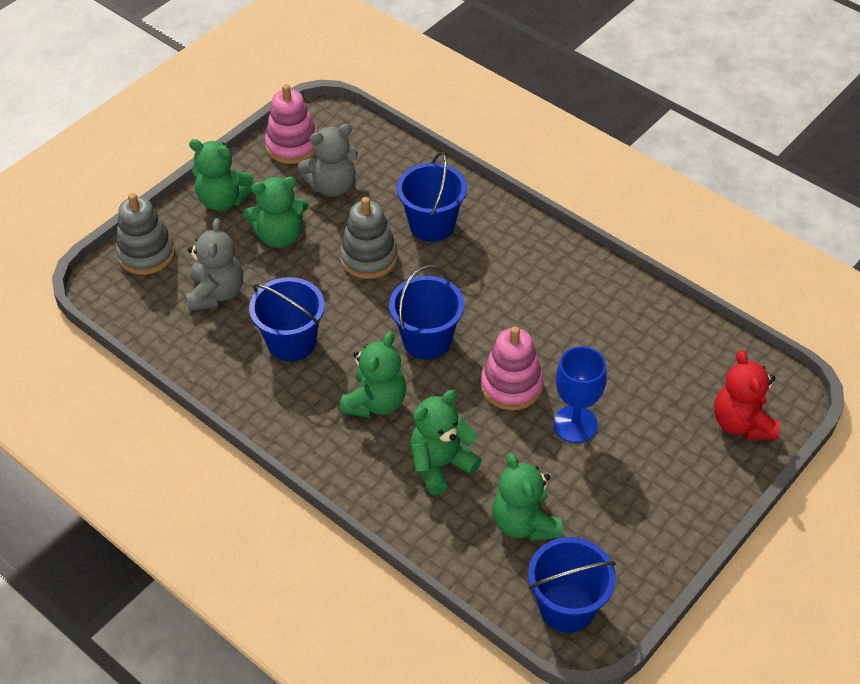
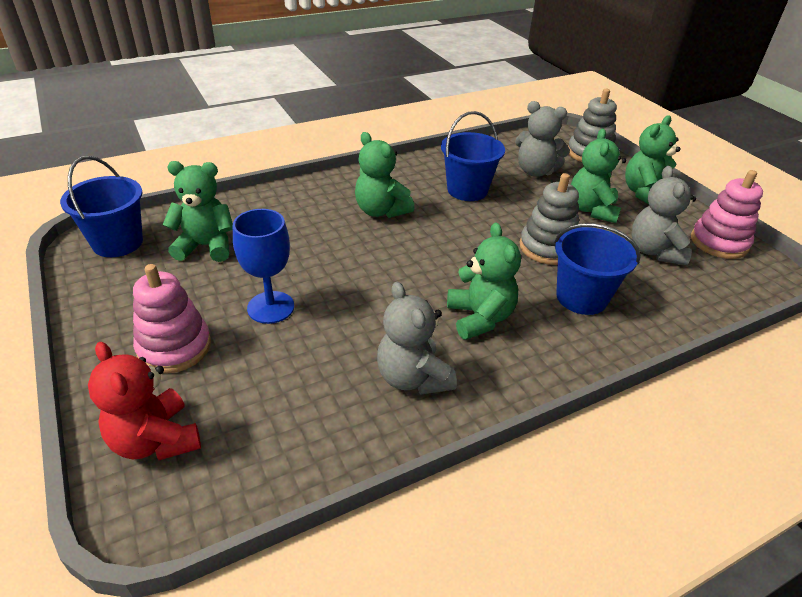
camera: 110 degrees right, 10 degrees down
blue bucket [389,265,464,360] -> none
green teddy bear [410,390,482,495] -> green teddy bear moved to [447,222,521,340]
pink stacking toy [481,326,543,410] -> pink stacking toy moved to [133,264,211,373]
red teddy bear [714,350,780,440] -> red teddy bear turned 135 degrees counterclockwise [88,342,201,460]
none -> grey teddy bear [377,282,457,395]

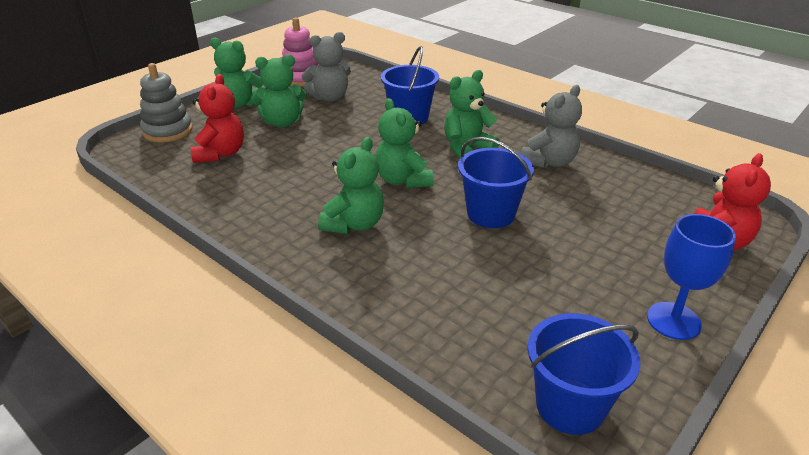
camera: 110 degrees left, 5 degrees down
pink stacking toy [133,264,211,373] -> none
green teddy bear [163,161,233,262] -> green teddy bear moved to [376,98,434,188]
blue goblet [233,209,294,324] -> blue goblet moved to [647,214,736,340]
blue bucket [441,111,505,201] -> blue bucket moved to [458,137,534,228]
grey teddy bear [515,101,570,177] -> red teddy bear [191,74,244,163]
grey stacking toy [520,173,579,265] -> none

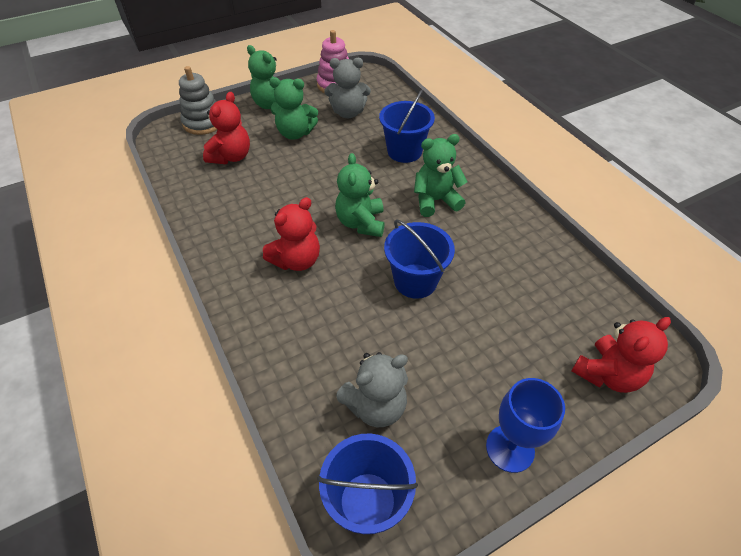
camera: 20 degrees right, 15 degrees up
green teddy bear [318,137,384,234] -> red teddy bear [263,197,320,271]
grey teddy bear [520,85,582,168] -> grey teddy bear moved to [336,352,408,427]

